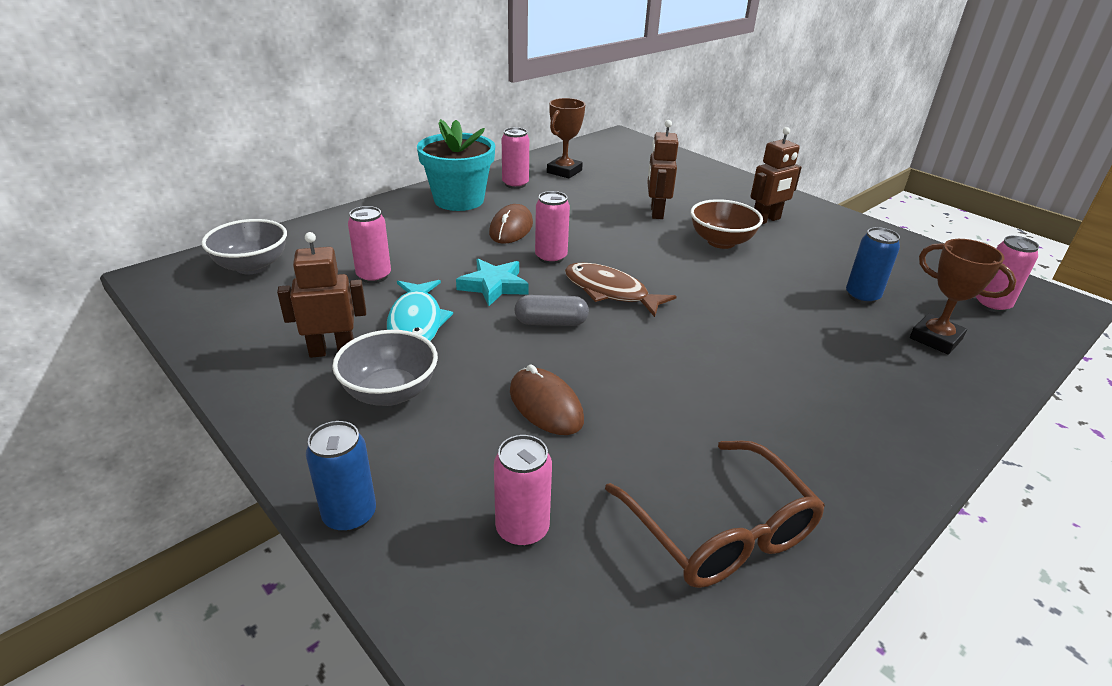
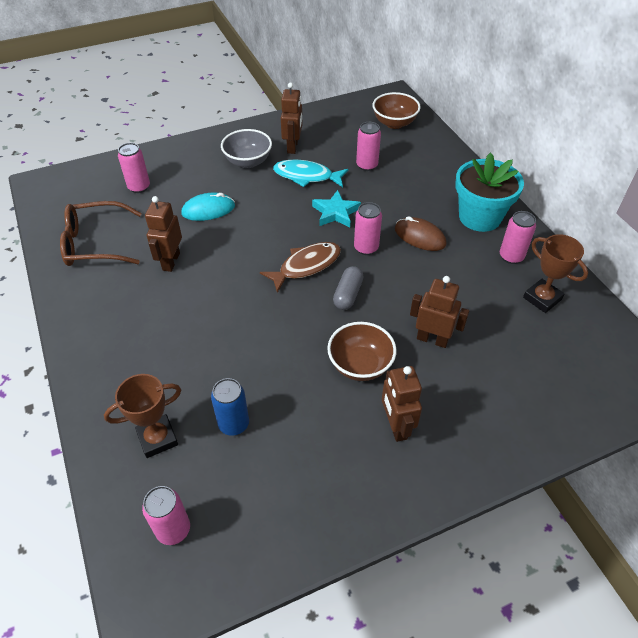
camera: 110 degrees right, 15 degrees up
grey bowl [202,219,287,274] -> brown bowl [373,92,421,129]
blue can [306,421,376,532] -> none
brown mouse [510,364,584,435] -> turquoise mouse [181,192,235,221]
grey capsule [514,295,589,326] -> grey capsule moved to [333,266,364,310]
none -> brown robot [145,196,182,272]

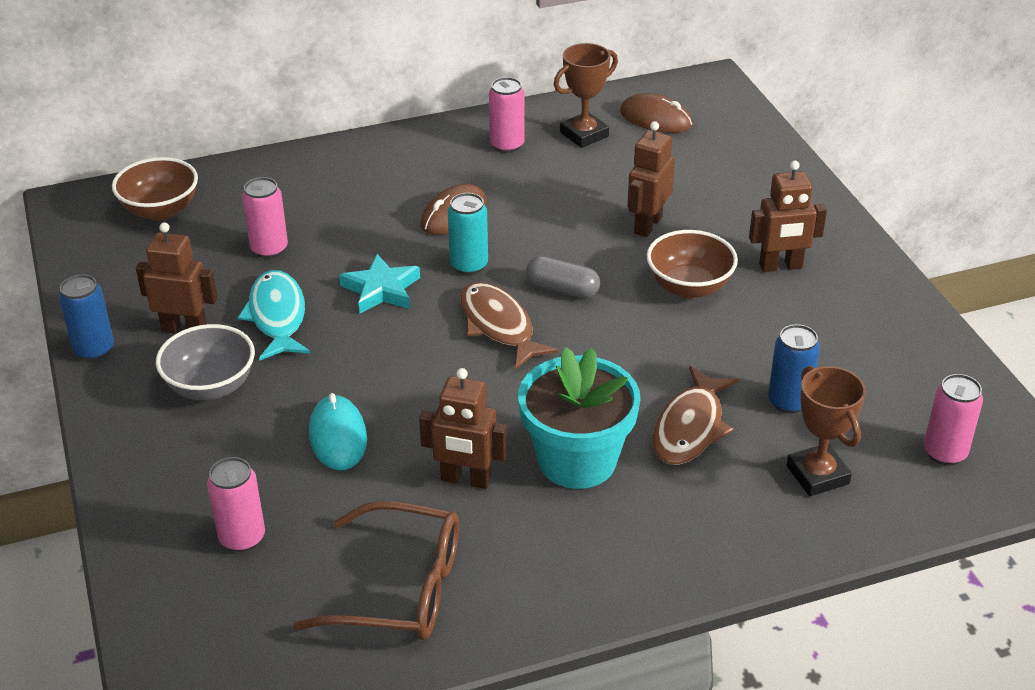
camera: 85 degrees left, 10 degrees down
brown glasses [60,201,142,266] -> brown glasses turned 75 degrees counterclockwise [294,501,459,640]
turquoise fish [273,160,348,187] -> turquoise fish turned 150 degrees clockwise [238,270,310,361]
pink can [354,202,382,255] -> turquoise can [447,193,488,275]
turquoise flower pot [455,153,524,232] -> turquoise flower pot moved to [518,347,641,489]
none -> blue can [59,274,114,361]
none -> brown mouse [620,93,693,133]
none -> brown fish [652,366,739,465]

